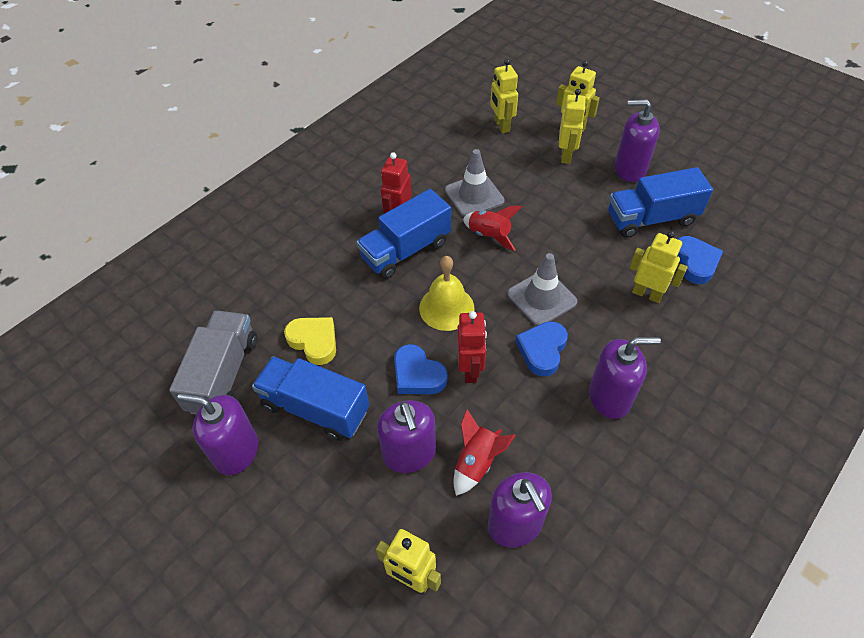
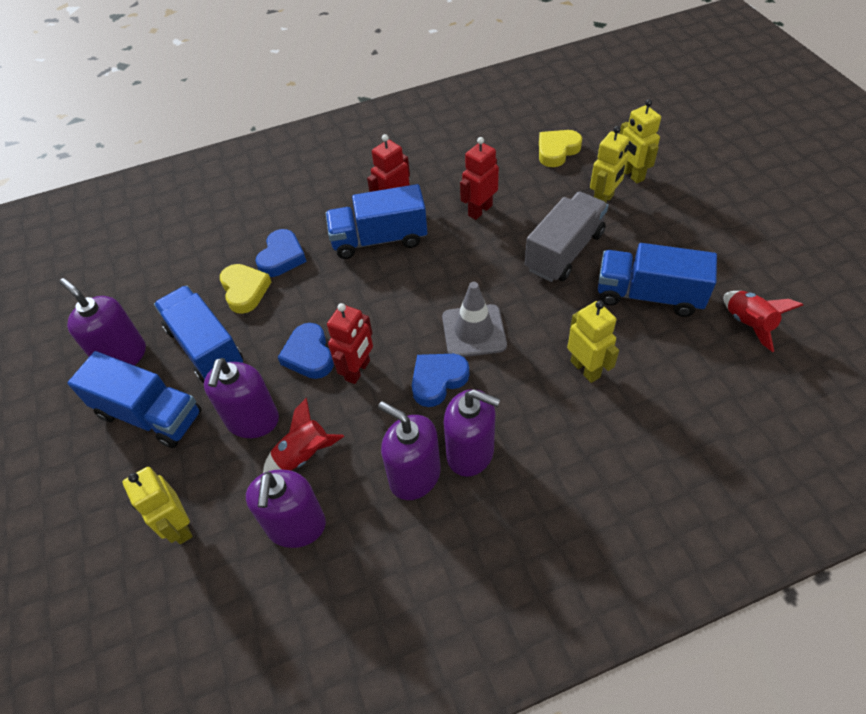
camera: 30 degrees right, 0 degrees up
grey truck [169,311,257,415] -> grey truck moved to [525,192,608,282]
yellow bell [419,256,475,331] -> none
grey traffic cone [445,149,504,217] -> red robot [460,137,499,220]
red rocket [463,206,522,251] -> red rocket moved to [724,291,803,352]
yellow robot [490,59,518,133] -> yellow heart [539,130,582,167]
purple soap dispenser [615,99,660,182] -> purple soap dispenser moved to [378,401,441,500]
blue heart [677,236,723,284] -> blue heart moved to [255,229,307,277]
none -> blue truck [67,351,202,448]

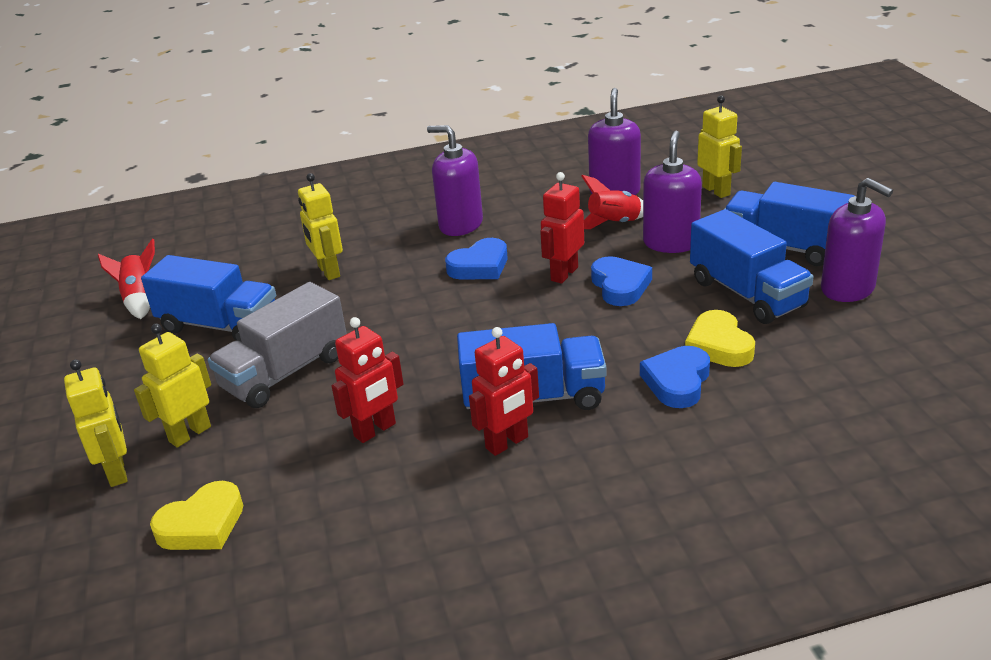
camera: 175 degrees left, 20 degrees down
purple soap dispenser [378,401,441,500] -> none
grey traffic cone [442,282,507,357] -> none

